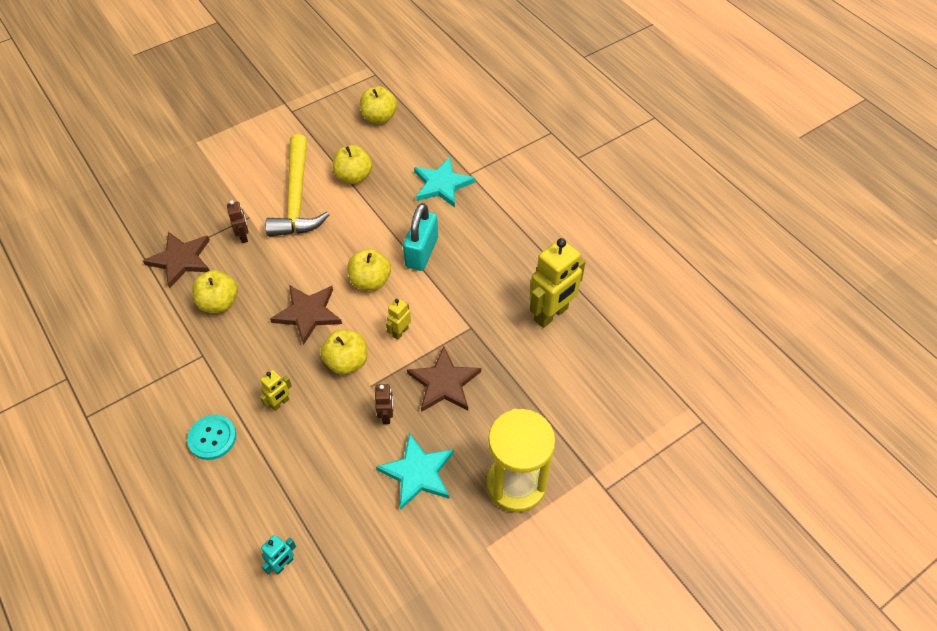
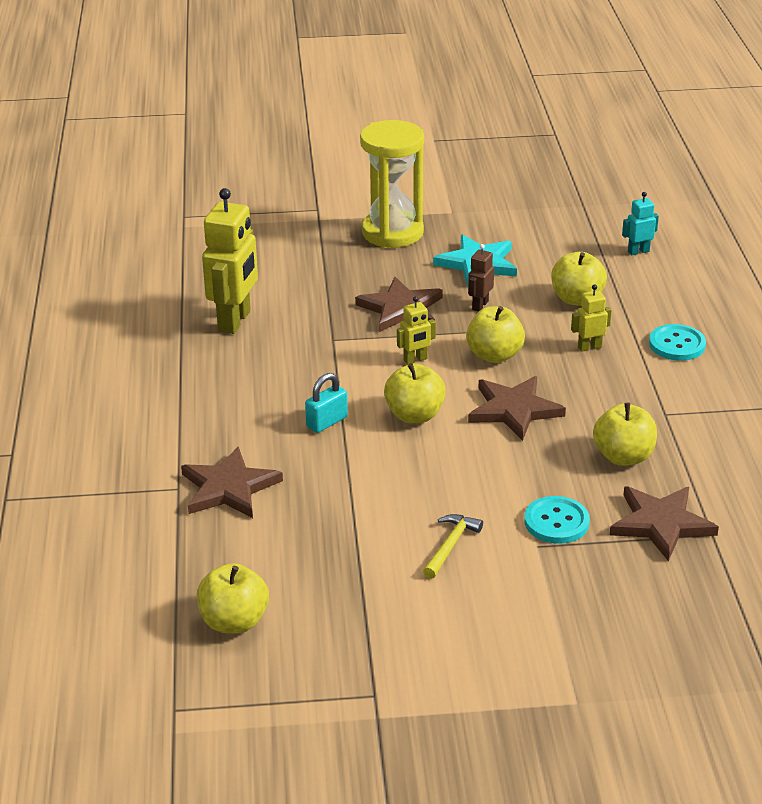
camera: 150 degrees left, 20 degrees down
brown robot [227,201,248,243] -> turquoise button [524,496,590,544]
yellow hammer [265,134,329,237] -> yellow hammer [423,514,483,579], size x0.44
yellow apple [333,145,372,184] -> yellow apple moved to [552,252,607,306]
turquoise padlock [403,203,438,271] -> turquoise padlock [305,373,348,433], size x0.61
turquoise star [414,157,475,208] -> brown star [181,446,283,518]
yellow robot [529,238,586,328] -> yellow robot turned 120 degrees clockwise [202,188,258,334]

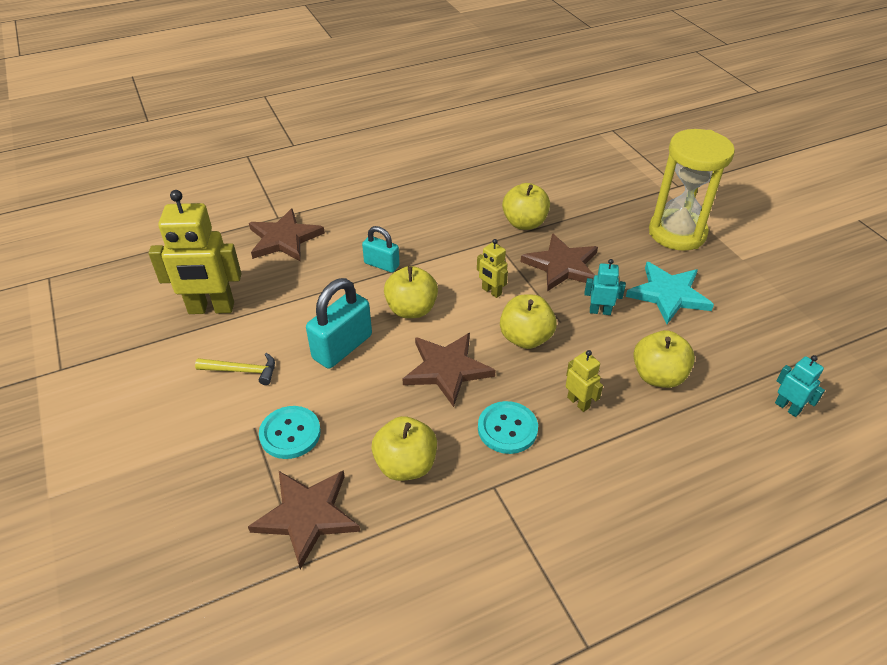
camera: 70 degrees right, 10 degrees up
yellow apple [197,563,269,634] -> yellow apple moved to [502,183,550,230]
yellow robot [202,188,258,334] -> yellow robot moved to [148,190,241,314]
brown robot [468,244,494,312] -> turquoise robot [584,259,626,315]
turquoise button [649,324,706,361] -> turquoise button moved to [478,401,538,454]
none -> turquoise padlock [306,278,372,369]

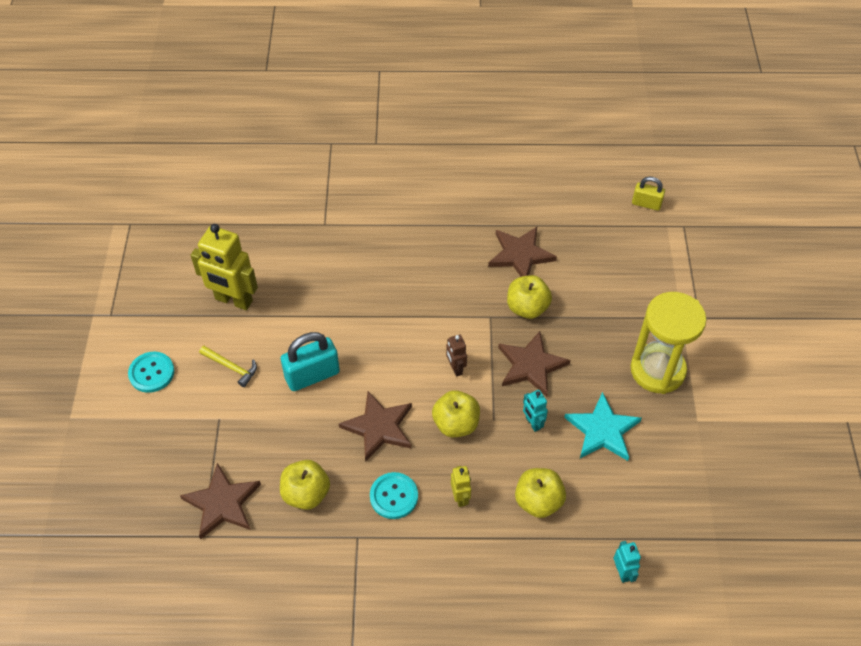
camera: 25 degrees right, 10 degrees up
brown star [249,208,325,262] -> brown star moved to [488,227,557,277]
turquoise button [259,406,321,459] -> turquoise button moved to [128,352,174,393]
turquoise padlock [362,226,400,273] -> none
yellow apple [384,266,438,318] -> none
yellow robot [477,239,508,298] -> brown robot [446,334,467,376]
turquoise robot [584,259,626,315] -> turquoise robot turned 150 degrees counterclockwise [523,390,548,432]
none -> yellow padlock [632,177,665,211]

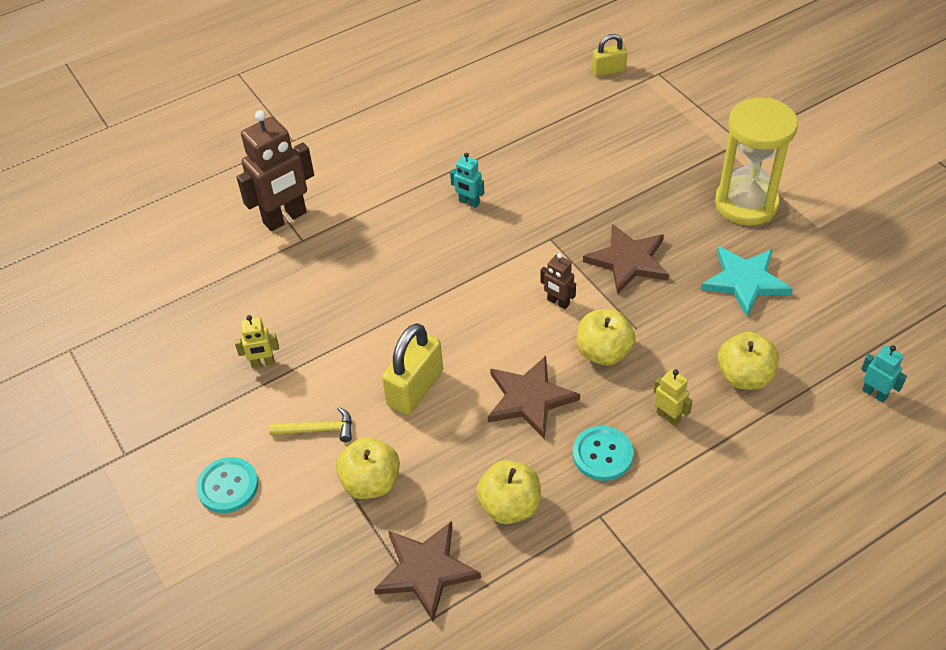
camera: 30 degrees left, 5 degrees down
yellow robot [191,224,258,310] -> yellow robot [235,315,279,368], size x0.48
turquoise padlock [281,332,340,391] -> yellow padlock [382,323,443,415]
brown star [488,227,557,277] -> none
yellow apple [507,275,552,319] -> yellow apple moved to [336,437,400,499]
turquoise robot [523,390,548,432] -> turquoise robot moved to [450,153,484,208]
none -> brown robot [236,110,314,231]

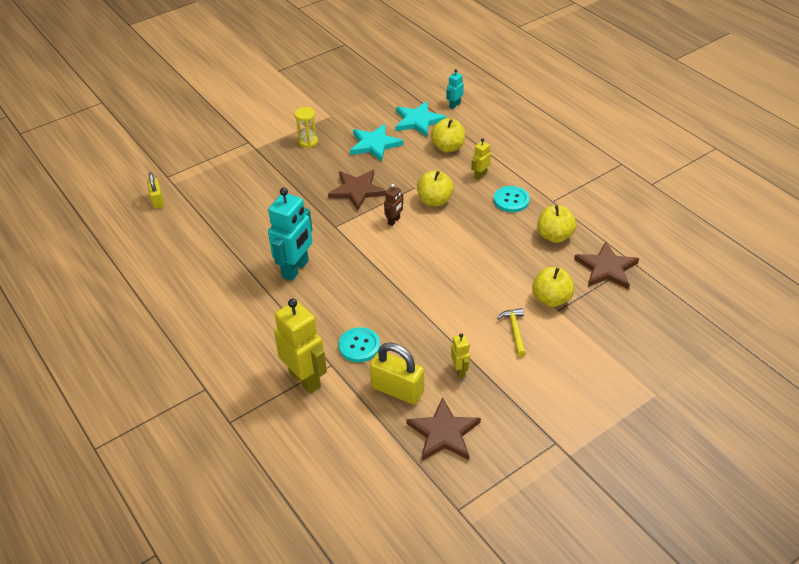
camera: 95 degrees left, 5 degrees down
turquoise button [196,457,258,513] -> turquoise button moved to [339,327,380,362]
brown robot [236,110,314,231] -> yellow robot [274,299,327,394]
yellow padlock [382,323,443,415] -> yellow padlock moved to [370,342,424,404]
turquoise robot [450,153,484,208] -> turquoise robot [268,188,312,281], size x2.08
brown star [488,356,580,439] -> brown star moved to [406,397,481,461]
yellow hourglass [715,97,798,226] -> yellow hourglass [295,107,318,148], size x0.49
none -> turquoise star [395,101,446,137]

